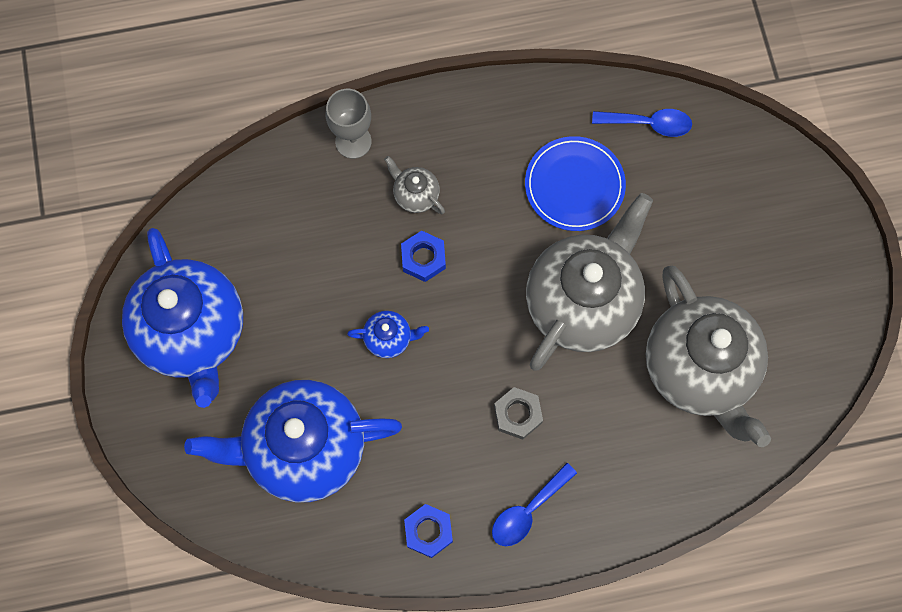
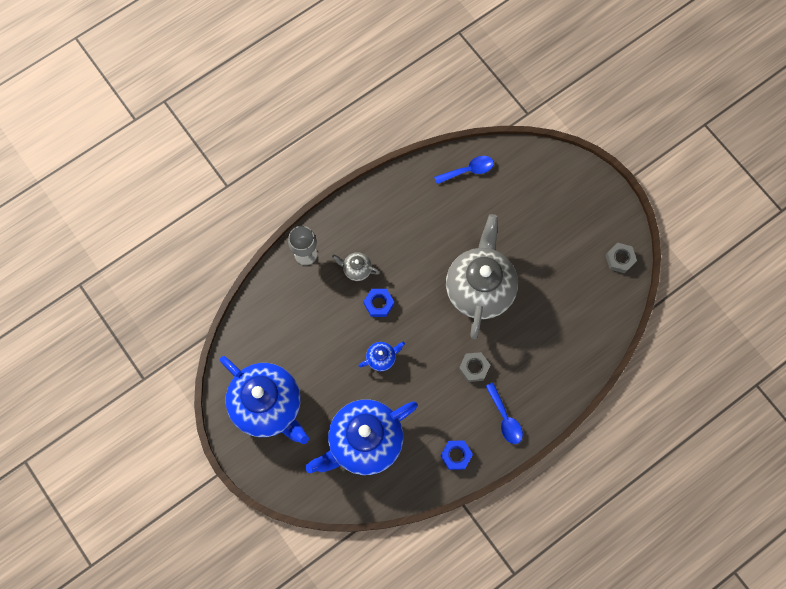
camera: 25 degrees left, 0 degrees up
blue spoon [492,463,577,546] -> blue spoon turned 45 degrees counterclockwise [486,383,523,444]
blue plate [525,136,626,231] -> none
grey teapot [646,266,771,447] -> none
none -> grey nut [605,243,637,273]

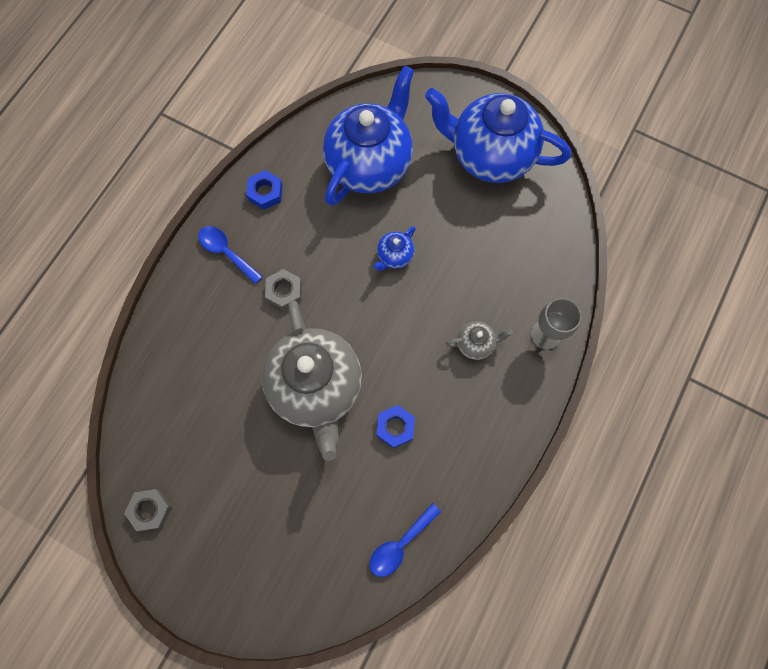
camera: 155 degrees right, 0 degrees up
blue nut [363,289,394,317] -> blue nut moved to [376,405,415,448]

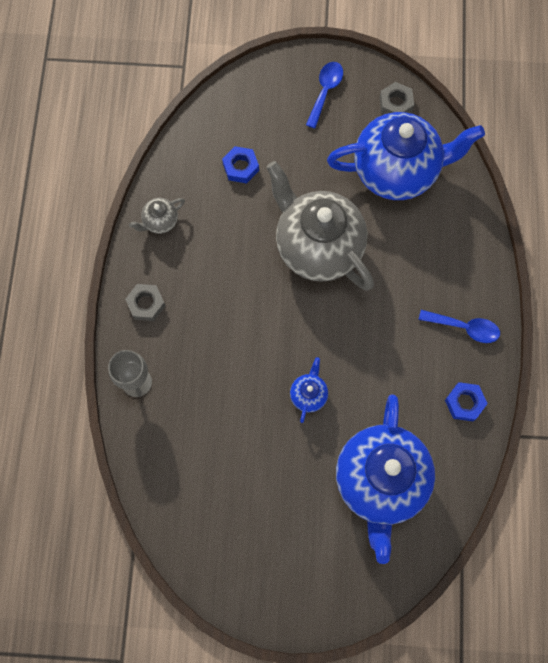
camera: 155 degrees right, 0 degrees up
grey nut [265,269,302,310] -> grey nut moved to [125,284,165,321]
blue spoon [369,503,441,577] -> blue spoon moved to [306,62,343,128]
blue nut [376,405,415,448] -> blue nut moved to [222,146,259,183]
blue teapot [425,88,571,183] -> blue teapot moved to [327,112,485,200]
grey teapot [446,321,513,360] -> grey teapot moved to [129,198,185,234]

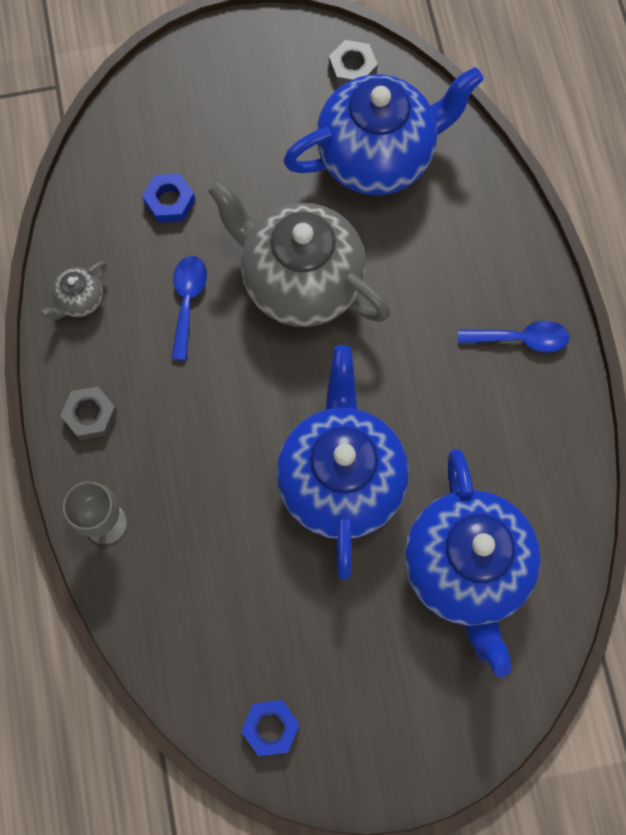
camera: 15 degrees left, 0 degrees up
blue teapot [290,357,328,423] -> blue teapot [276,345,409,580], size x2.44
blue spoon [306,62,343,128] -> blue spoon moved to [172,256,207,361]
blue nut [445,382,488,421] -> blue nut moved to [241,700,300,756]

